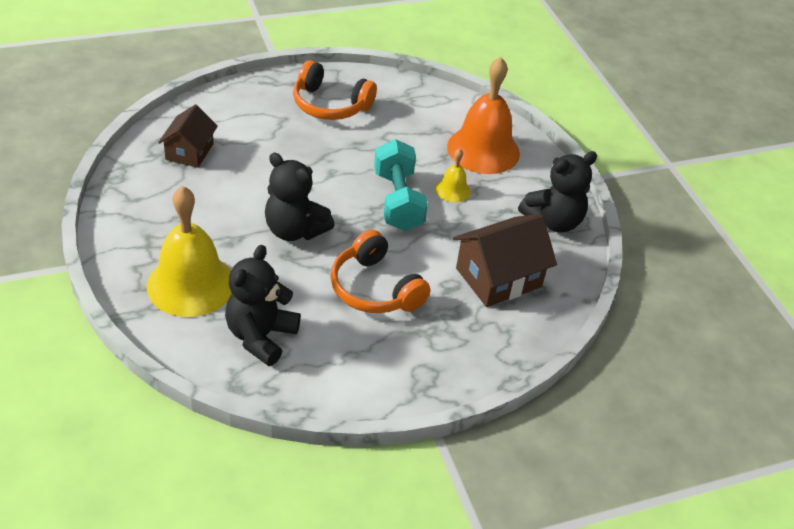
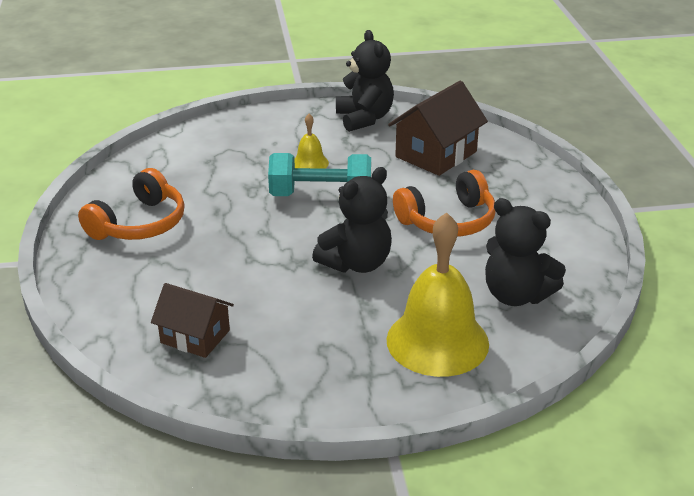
camera: 75 degrees left, 10 degrees down
orange bell [447,57,520,174] -> none
brown house [453,214,557,307] -> brown house turned 60 degrees clockwise [388,81,488,176]

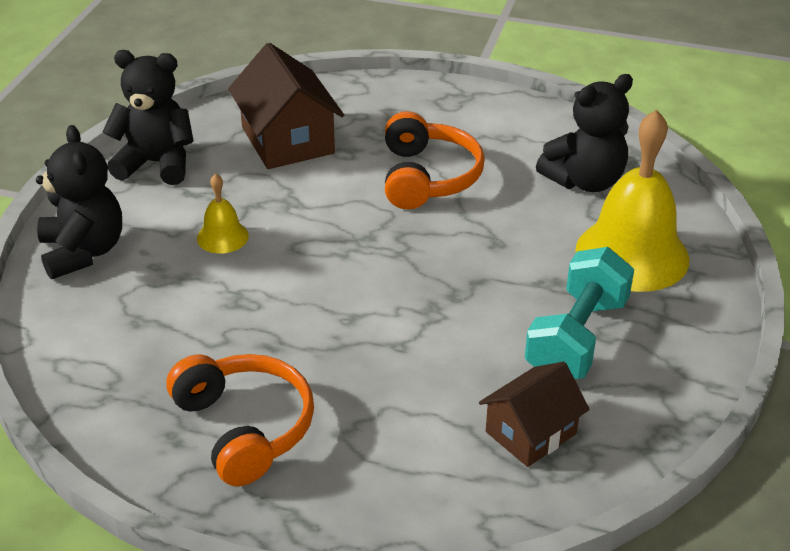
camera: 65 degrees left, 5 degrees up
turquoise dumbbell [268,153,371,196] -> turquoise dumbbell moved to [525,247,634,379]
black teddy bear [312,167,392,273] -> black teddy bear moved to [36,125,122,279]

